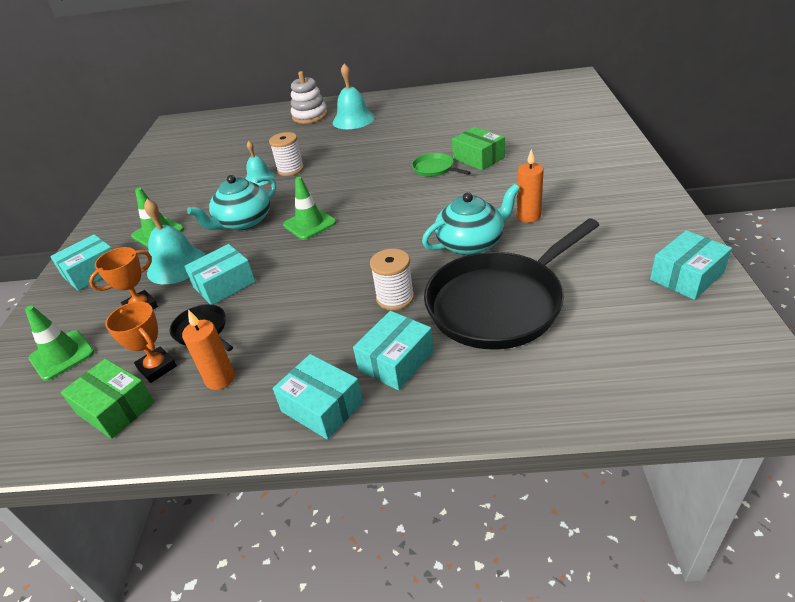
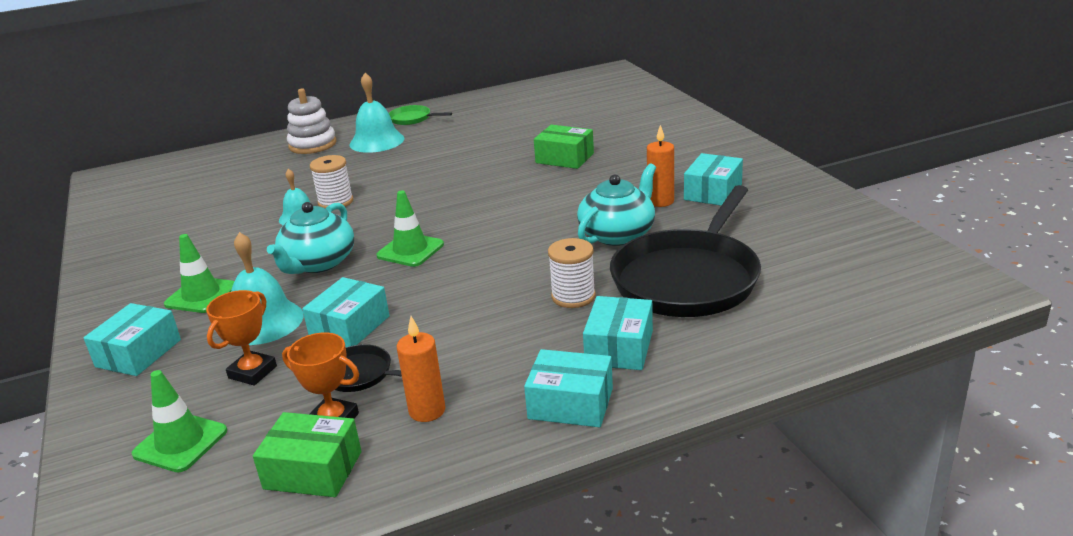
camera: 25 degrees left, 10 degrees down
green pan [412,153,471,177] -> green pan moved to [389,105,452,125]
turquoise box [650,230,732,300] -> turquoise box moved to [684,153,743,206]

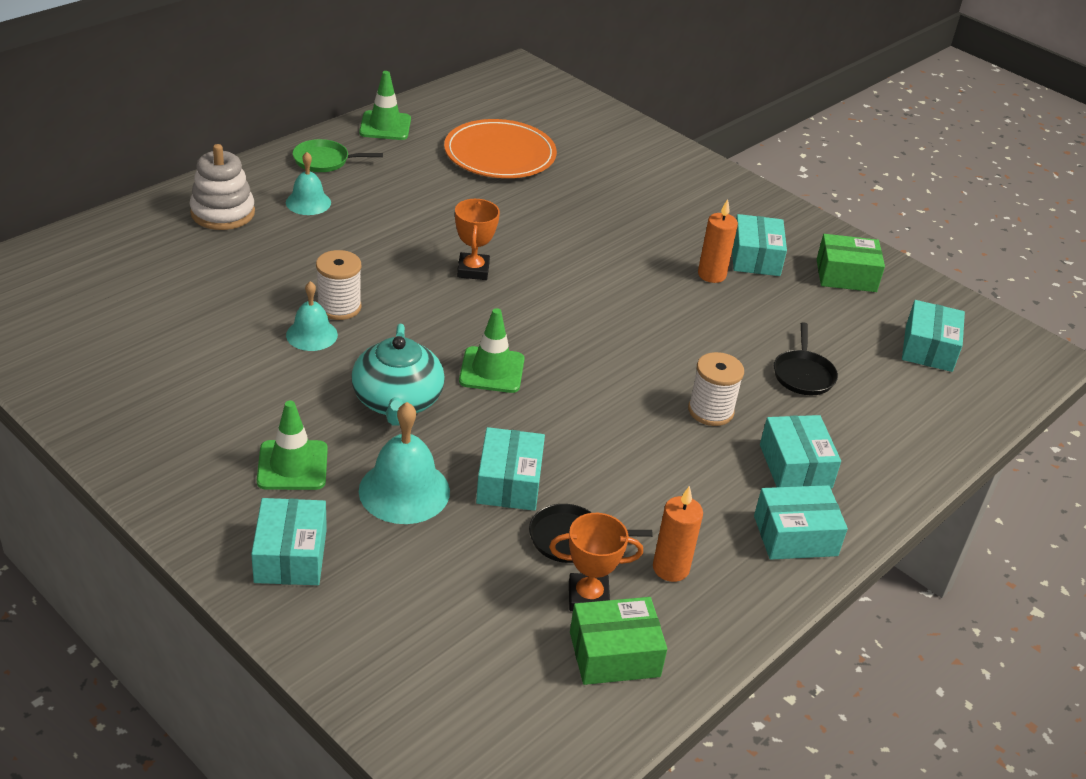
camera: 30 degrees left, 10 degrees up
green traffic cone [132,370,227,472] -> green traffic cone moved to [359,71,411,140]
orange trophy [206,290,277,386] -> orange trophy moved to [455,199,500,280]
turquoise bell [349,73,404,153] -> turquoise bell [286,152,331,215], size x0.63
green box [534,125,594,169] -> green box moved to [817,234,885,292]
turquoise teapot [577,163,656,246] -> none
black pan [610,185,761,317] -> black pan [774,322,838,395], size x0.43
none -> orange plate [444,119,557,178]
none -> turquoise box [902,300,965,372]

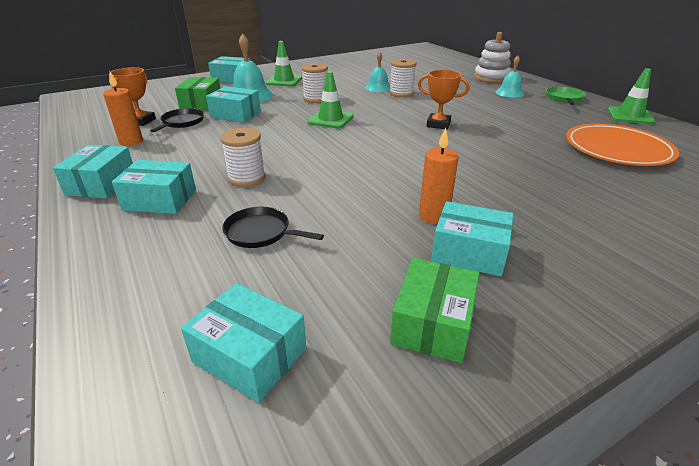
camera: 110 degrees right, 5 degrees down
turquoise teapot [351,324,445,426] -> white spool [301,63,328,103]
green box [570,597,667,685] -> green box moved to [175,77,220,110]

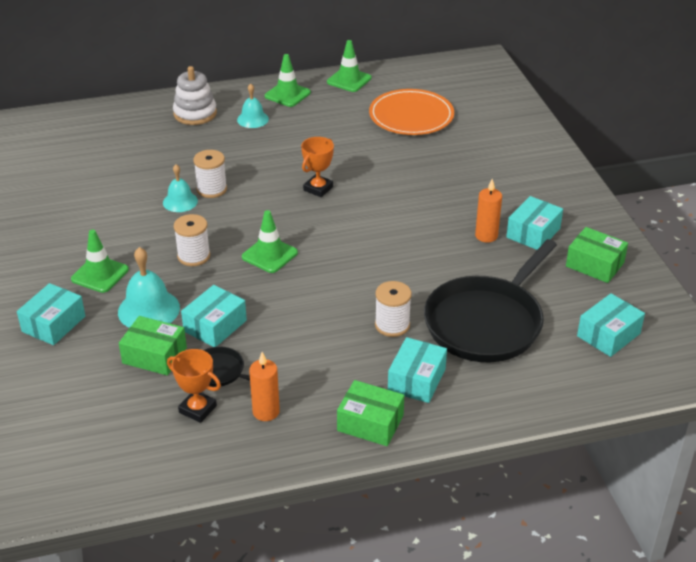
camera: 75 degrees left, 5 degrees up
turquoise box [53,145,133,198] -> green box [337,380,404,446]
black pan [222,207,324,248] -> black pan [424,239,557,362], size x2.32
green pan [546,87,586,105] -> green traffic cone [265,54,311,107]

